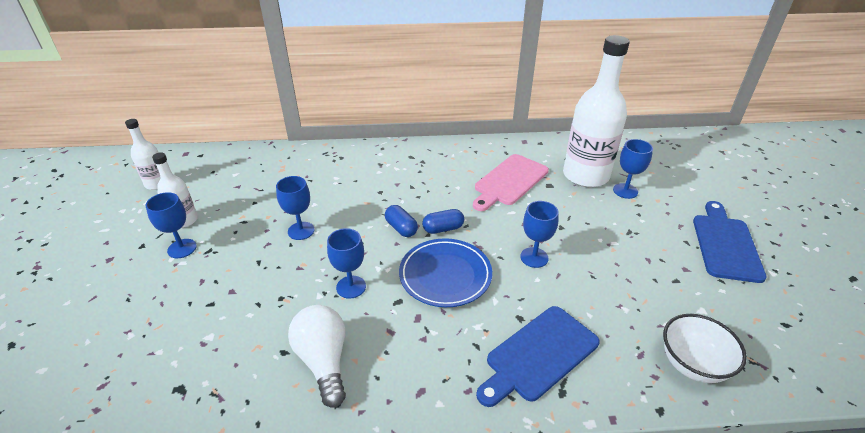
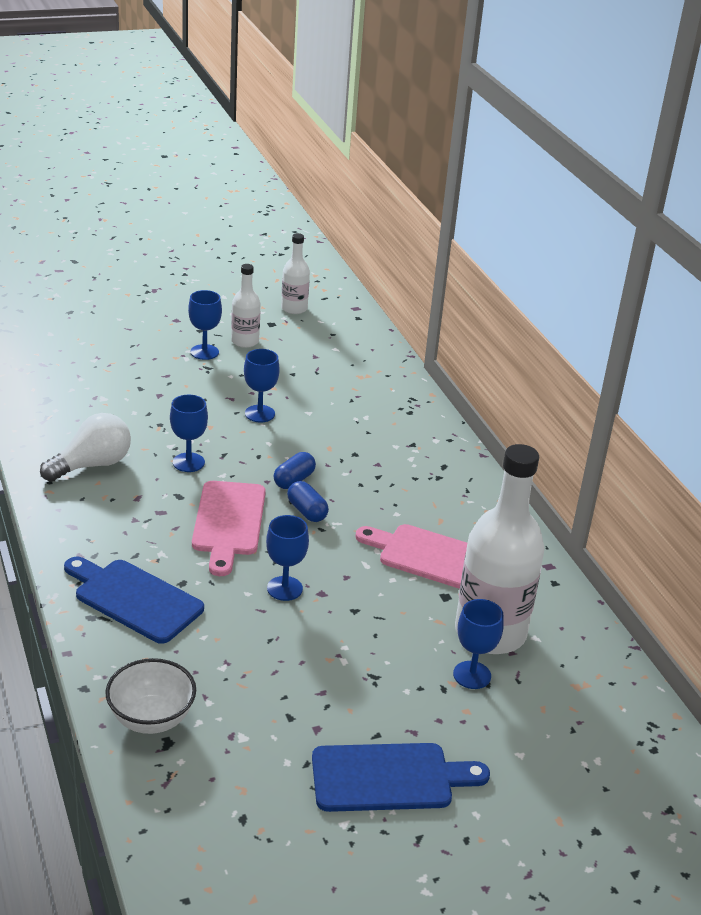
camera: 70 degrees right, 5 degrees down
blue plate [399,238,492,307] -> pink cutting board [192,481,266,576]

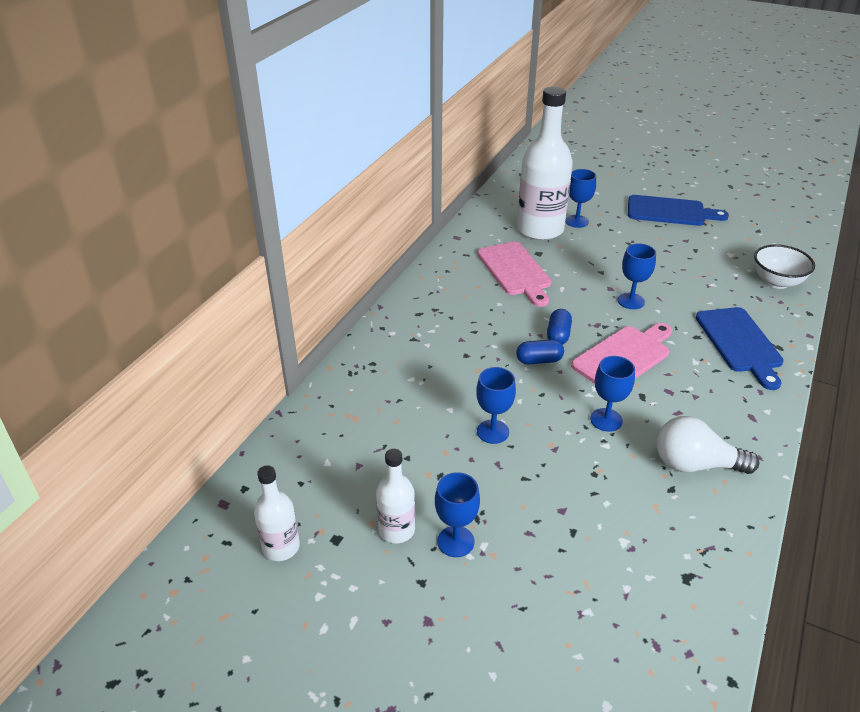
camera: 130 degrees left, 5 degrees up
blue cutting board [312,743,490,812] -> blue cutting board turned 150 degrees clockwise [628,195,729,226]

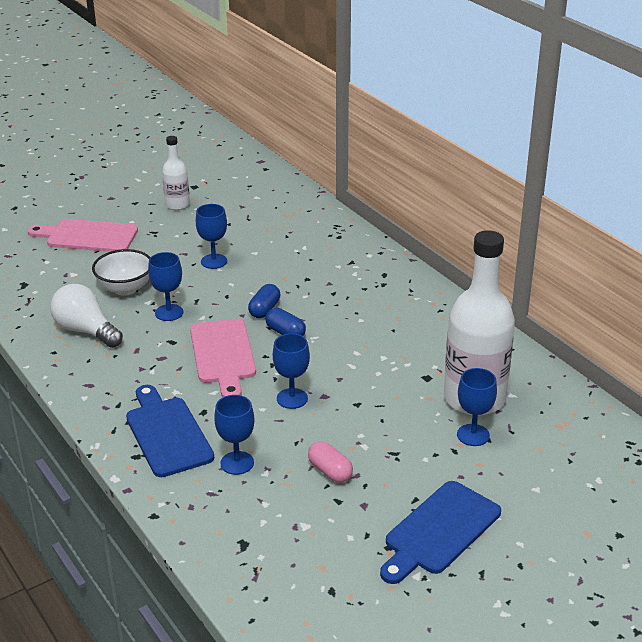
camera: 120 degrees right, 5 degrees down
white bottle [254,465,300,561] -> none
blue goblet [435,472,480,557] -> blue goblet moved to [214,395,255,475]
pink cutting board [477,241,552,307] -> pink cutting board moved to [27,219,138,252]
white light bulb [657,416,759,474] -> white light bulb turned 90 degrees counterclockwise [50,284,123,348]
blue cutting board [696,307,784,390] -> blue cutting board turned 45 degrees clockwise [126,385,214,477]
white bowl [754,244,815,289] -> white bowl moved to [92,249,150,296]
none -> pink capsule [308,441,353,483]

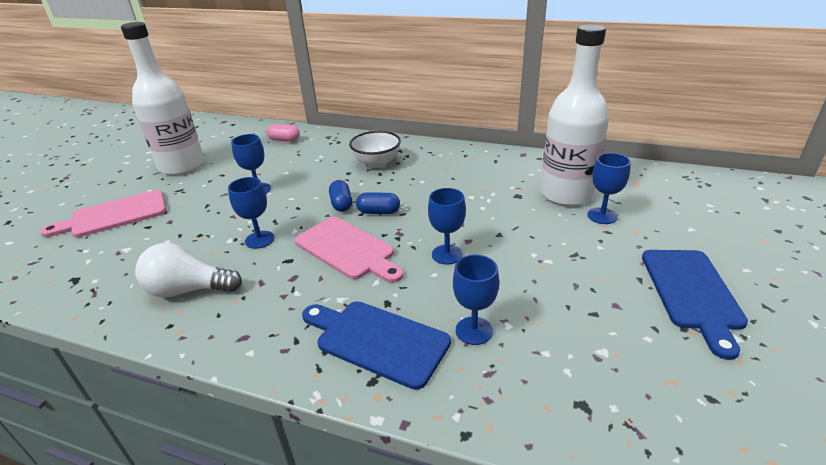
camera: 35 degrees left, 0 degrees up
white bowl [92,249,150,296] -> white bowl moved to [349,131,401,168]
white bottle [162,136,190,210] -> white bottle [121,22,204,175], size x1.99
pink capsule [308,441,353,483] -> pink capsule moved to [267,124,300,142]

